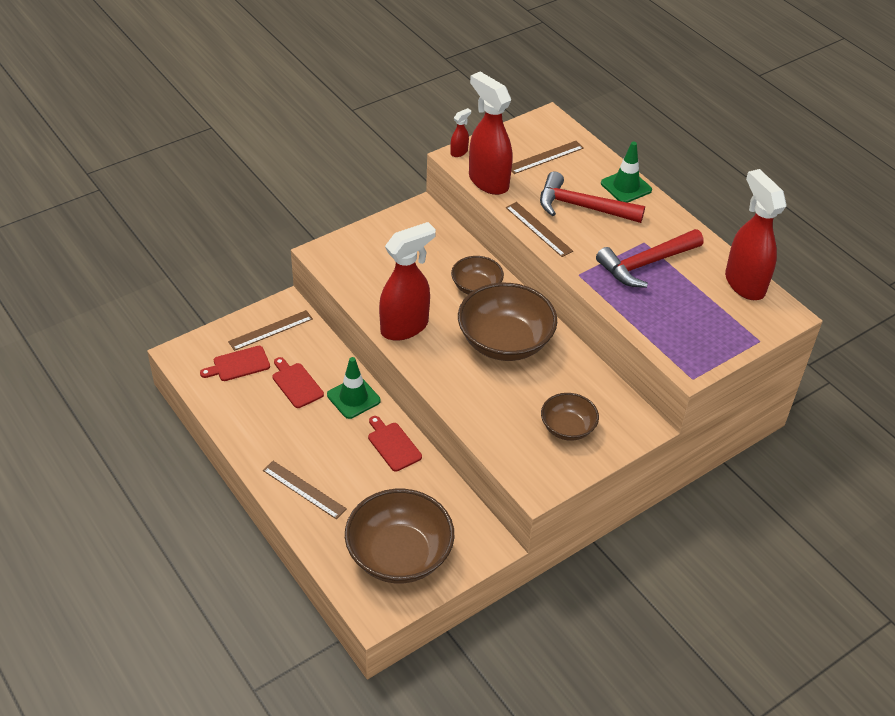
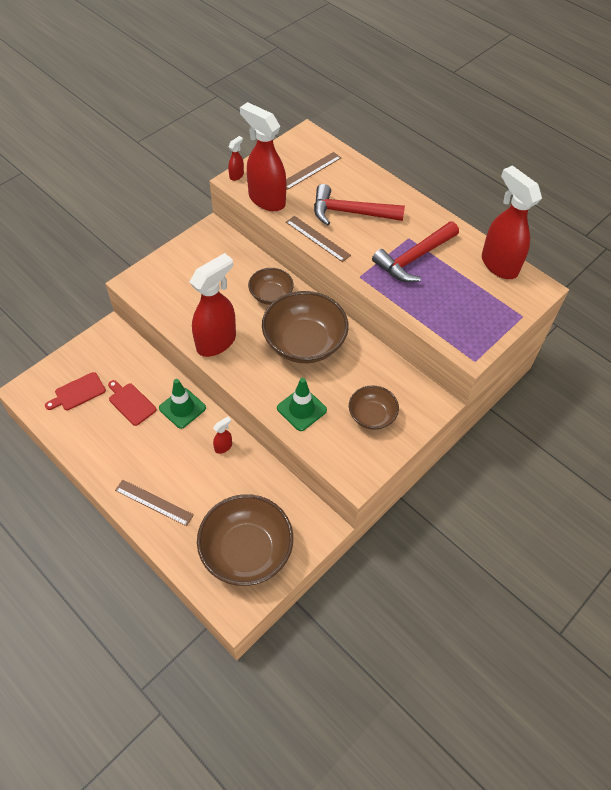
camera: 10 degrees left, 10 degrees up
brown ruler [228,310,313,351] -> none
red cutting board [368,416,422,472] -> red spray bottle [213,416,232,454]
green traffic cone [601,142,652,203] -> green traffic cone moved to [277,378,327,431]

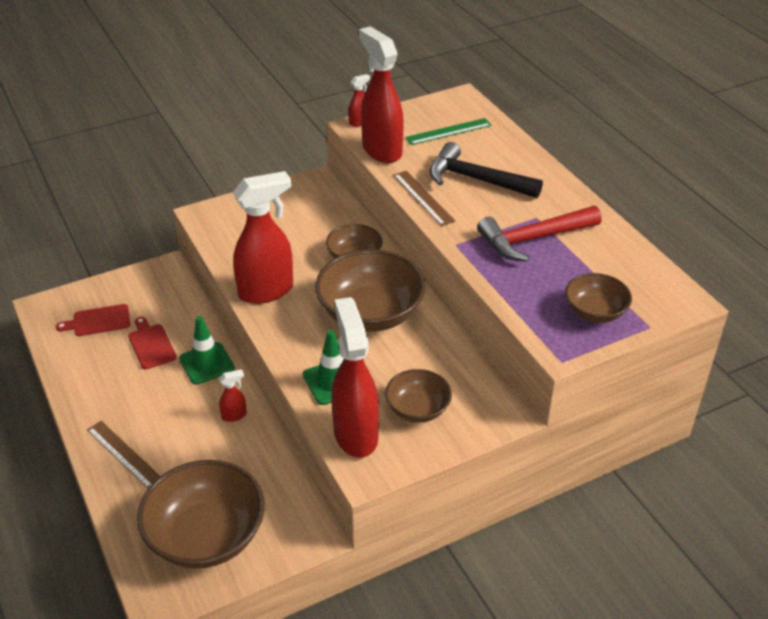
camera: 20 degrees right, 15 degrees down
brown ruler [286,152,341,190] -> green ruler [405,118,492,145]
red hammer [314,184,405,226] -> black hammer [430,142,543,198]
red spray bottle [482,165,542,279] -> red spray bottle moved to [331,297,379,458]
none -> brown bowl [565,273,632,323]

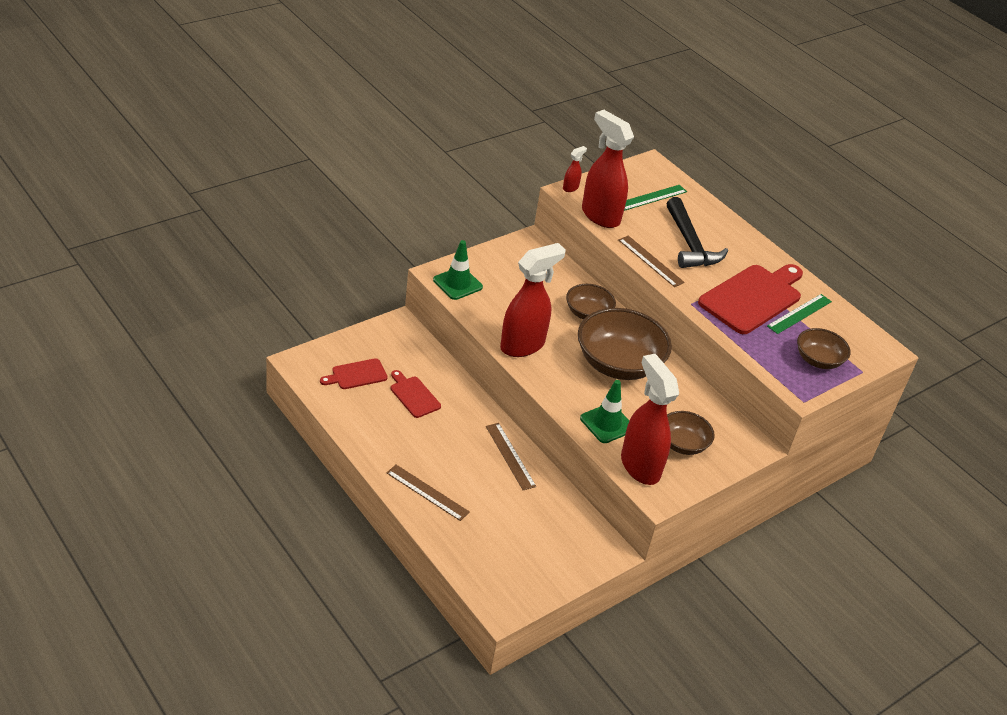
camera: 15 degrees left, 0 degrees up
brown bowl [137,460,265,569] -> none
green traffic cone [179,316,235,385] -> green traffic cone moved to [433,240,483,300]
red spray bottle [219,369,247,422] -> brown ruler [486,423,536,490]
black hammer [430,142,543,198] -> black hammer turned 120 degrees counterclockwise [666,197,728,268]
red hammer [477,206,602,262] -> red cutting board [698,264,803,334]
none -> green ruler [767,294,832,334]

